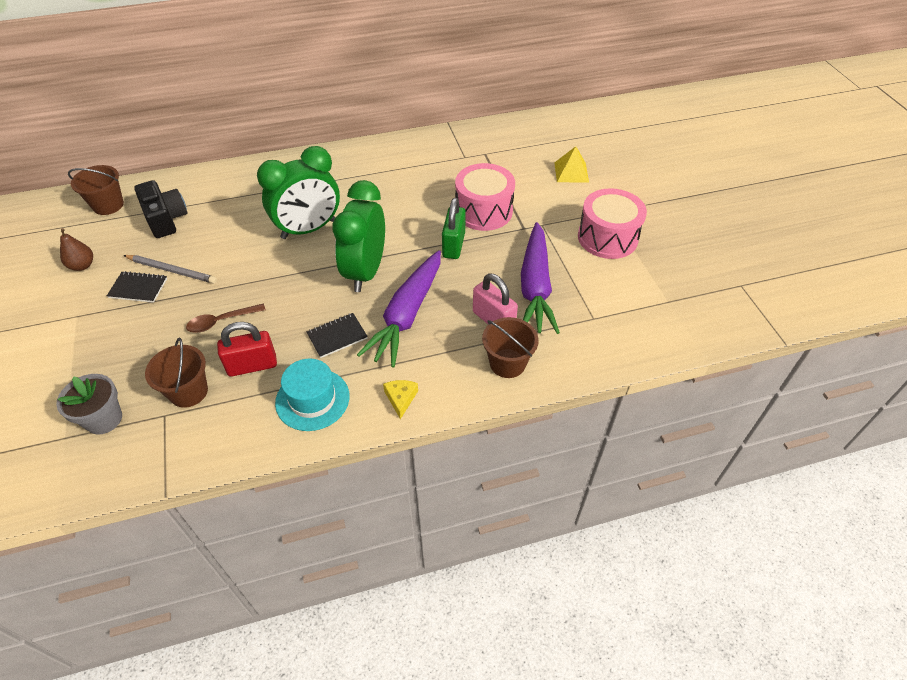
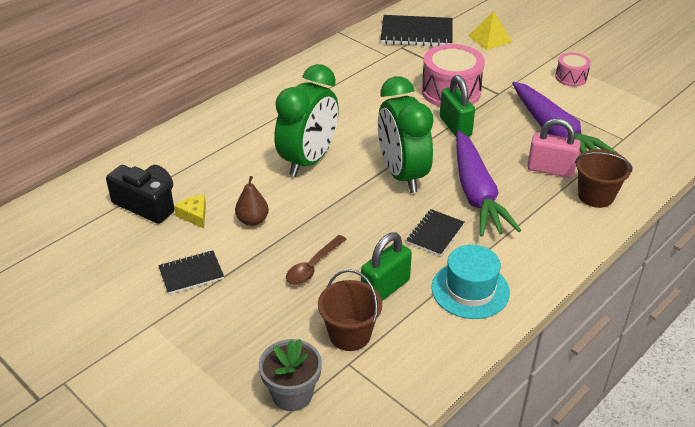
camera: 30 degrees left, 10 degrees down
brown pear [60,228,93,271] -> brown pear moved to [235,176,269,226]
brown bucket [68,165,124,215] -> none
grey pencil [123,255,217,283] -> none
red padlock [217,322,277,377] -> green padlock [361,232,412,301]
yellow cheese [383,380,418,419] -> yellow cheese moved to [174,195,206,228]
pink drum [578,188,647,259] -> pink drum [555,52,591,87], size x0.54
none -> black notebook [381,15,453,46]

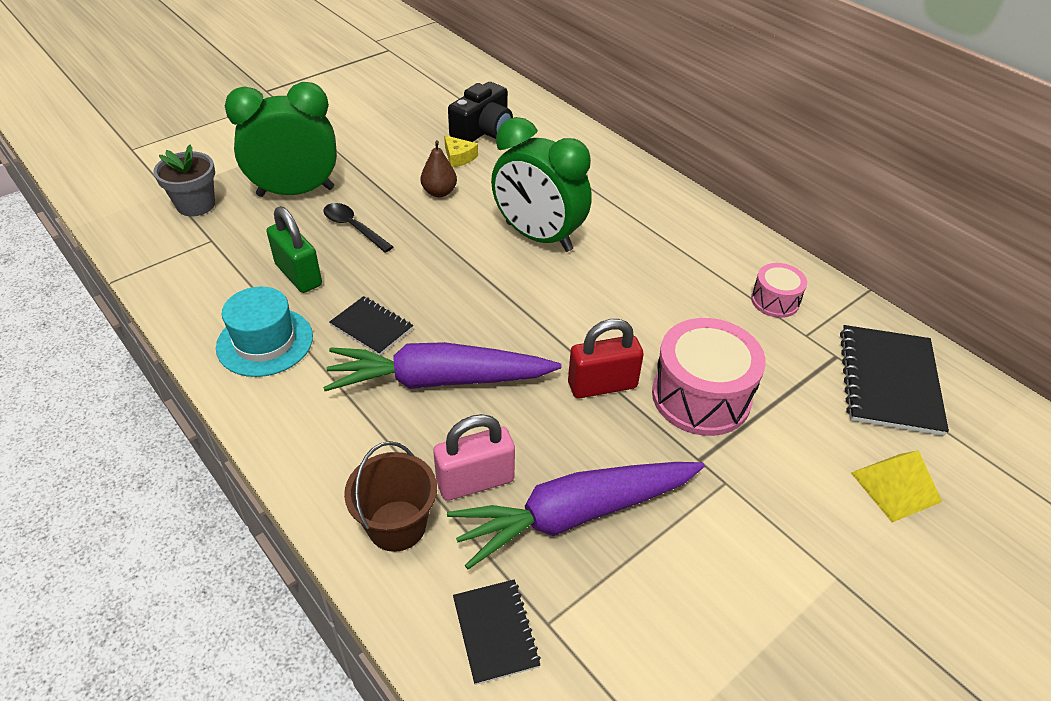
camera: 95 degrees right, 5 degrees up
black notebook [158,251,224,294] -> black notebook moved to [453,579,541,685]
yellow cheese [174,195,206,228] -> yellow cheese turned 75 degrees clockwise [444,135,478,168]
brown spoon [286,235,347,285] -> black spoon [323,203,393,253]
brown bucket [318,269,382,351] -> none
green clock [378,76,434,193] -> green clock moved to [225,82,337,197]
green padlock [440,75,475,137] -> red padlock [568,319,644,398]
pink padlock [527,118,581,178] -> pink padlock turned 45 degrees clockwise [433,414,515,501]
pink drum [555,52,591,87] -> pink drum moved to [751,263,807,318]

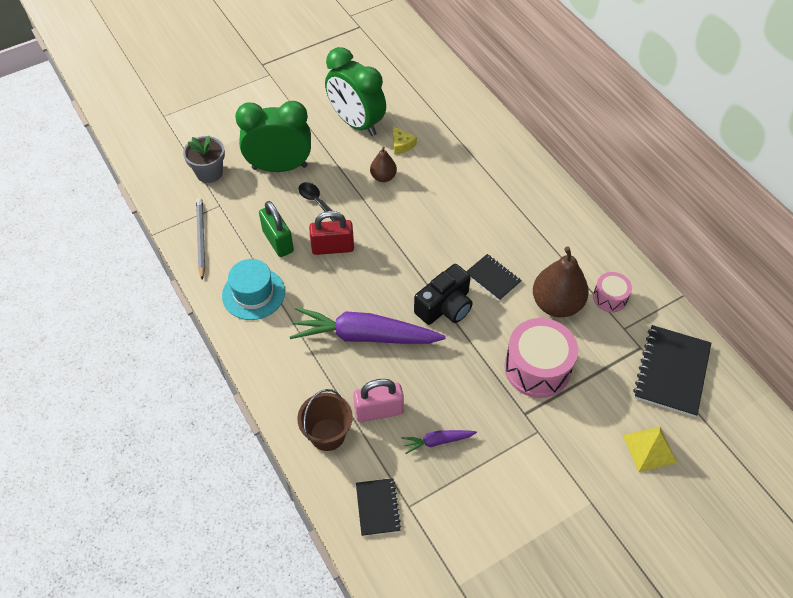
camera: 10 degrees right, 10 degrees up
black notebook [329,296,413,355] -> black notebook moved to [466,254,522,301]
purple carrot [447,462,705,569] -> purple carrot [402,430,477,454], size x0.46
black camera [448,82,513,142] -> black camera moved to [414,264,473,325]
green clock [491,117,592,252] -> green clock moved to [325,47,386,136]
red padlock [568,319,644,398] -> red padlock moved to [309,211,354,255]
none -> grey pencil [196,198,205,280]
none -> brown pear [533,247,589,317]

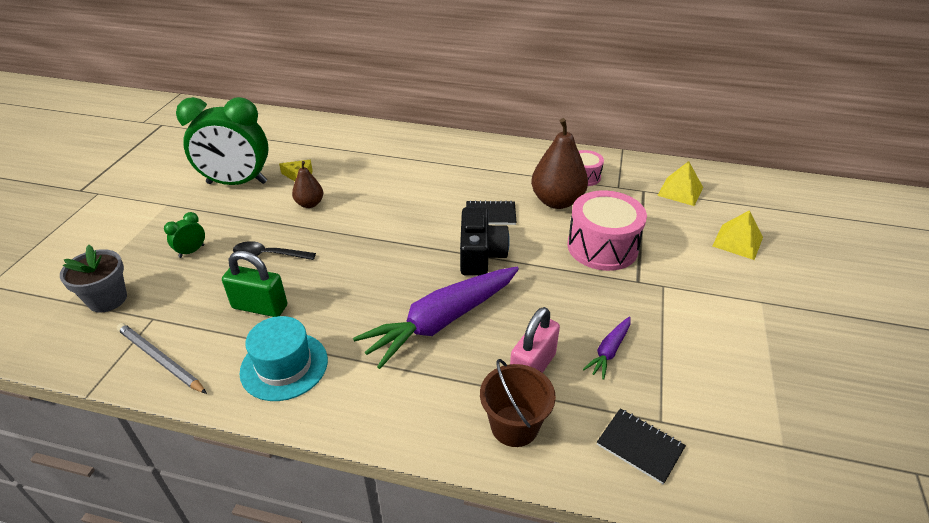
camera: 45 degrees left, 15 degrees down
green clock [235,101,311,172] -> green clock [164,212,205,258], size x0.40
red padlock [309,211,354,255] -> none
black notebook [633,325,711,417] -> yellow pyramid [657,161,703,206]

